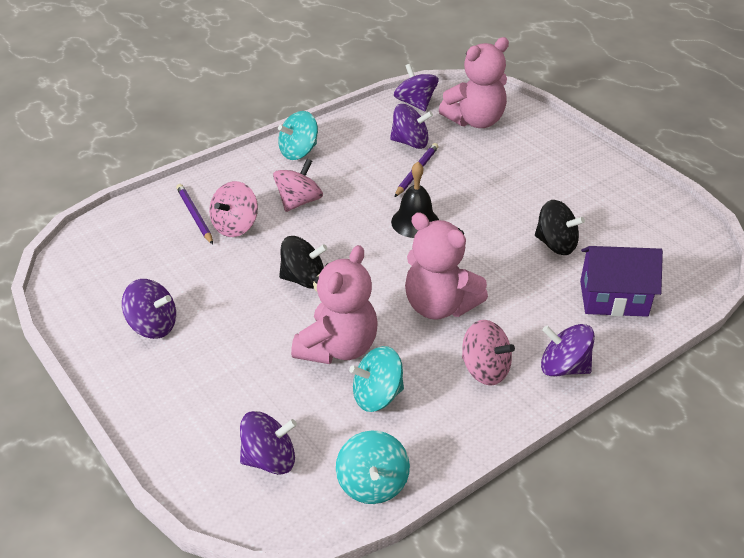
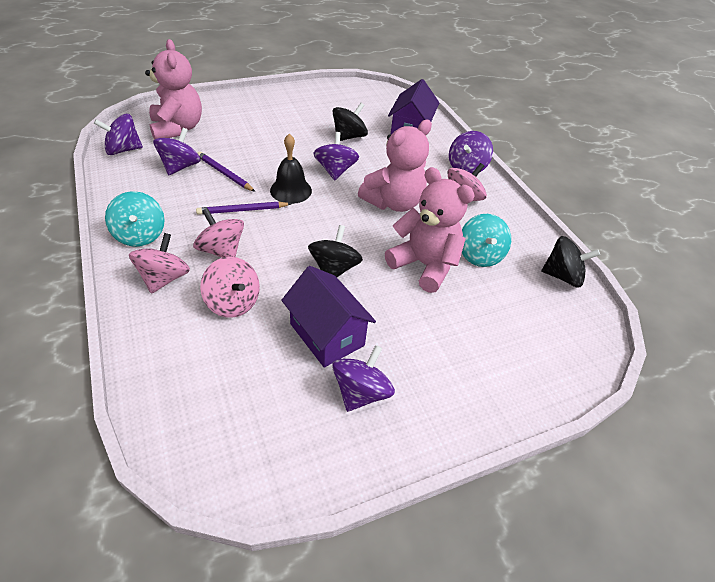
camera: 80 degrees left, 5 degrees up
purple pencil [176,184,213,244] -> purple pencil moved to [196,202,291,215]
purple spinning top [240,411,297,475] -> purple spinning top moved to [313,132,359,181]
turquoise spinning top [336,430,410,504] -> black spinning top [541,236,600,287]
none -> pink spinning top [129,233,190,294]
none -> purple house [281,266,376,368]

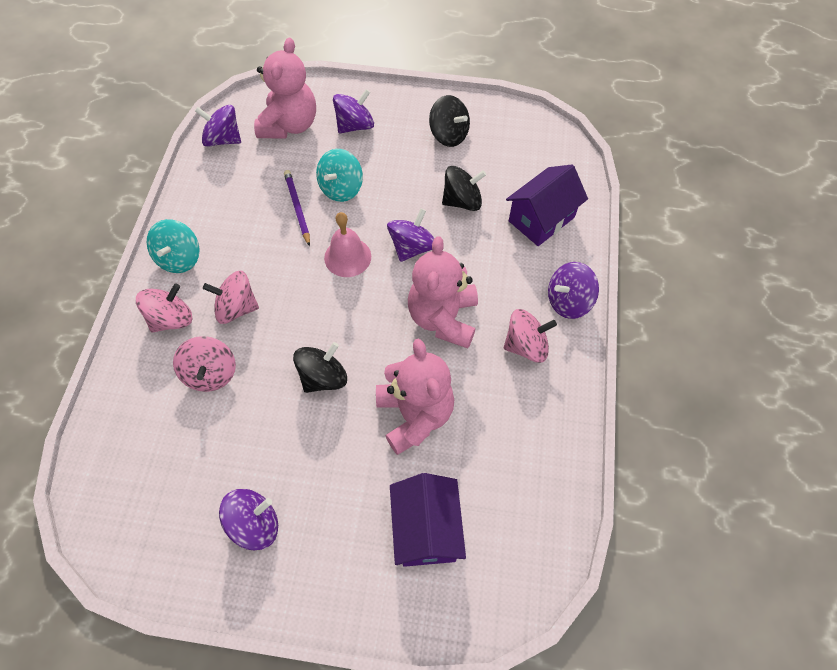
camera: 35 degrees right, 15 degrees up
purple spinning top [153,128,201,175] -> purple spinning top moved to [333,89,374,133]
pink spinning top [193,208,244,258] -> pink spinning top turned 75 degrees counterclockwise [203,270,259,324]
purple pencil [196,202,291,215] -> none
black bell [270,134,312,204] -> pink bell [324,212,371,277]
purple house [281,266,376,368] -> purple house moved to [390,473,466,567]
pink teddy bear [358,120,432,212] -> pink teddy bear turned 105 degrees clockwise [408,236,478,348]
turquoise spinning top [462,214,511,267] -> turquoise spinning top moved to [316,149,363,202]
black spinning top [541,236,600,287] -> black spinning top moved to [429,95,470,147]

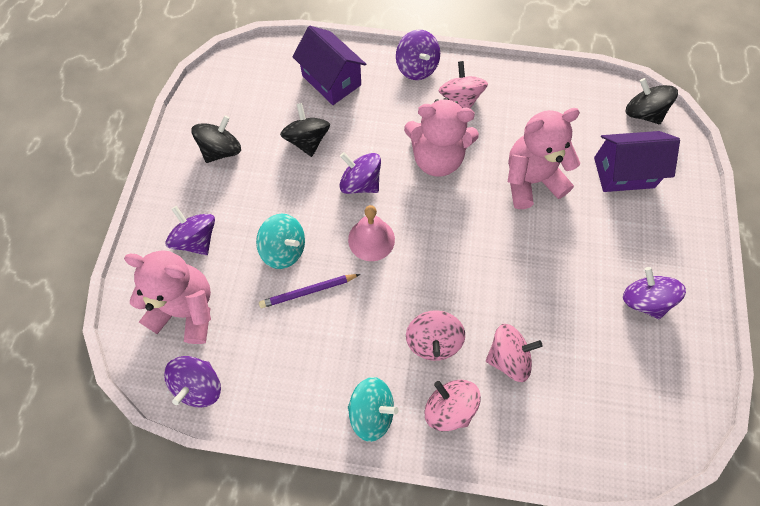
camera: 90 degrees left, 5 degrees up
black spinning top [293,342,347,393] -> black spinning top moved to [625,78,678,124]

